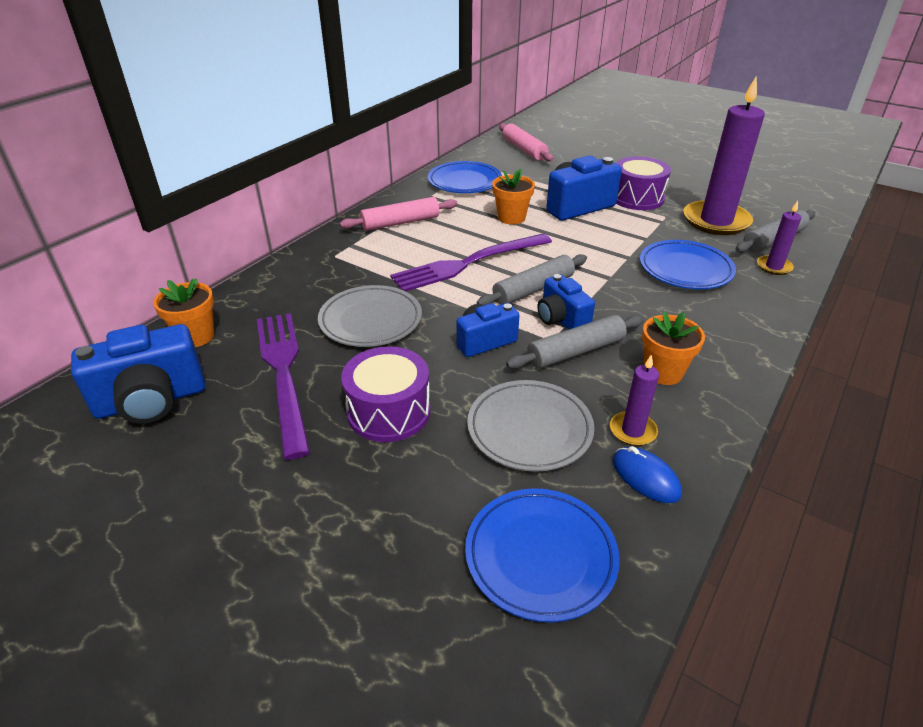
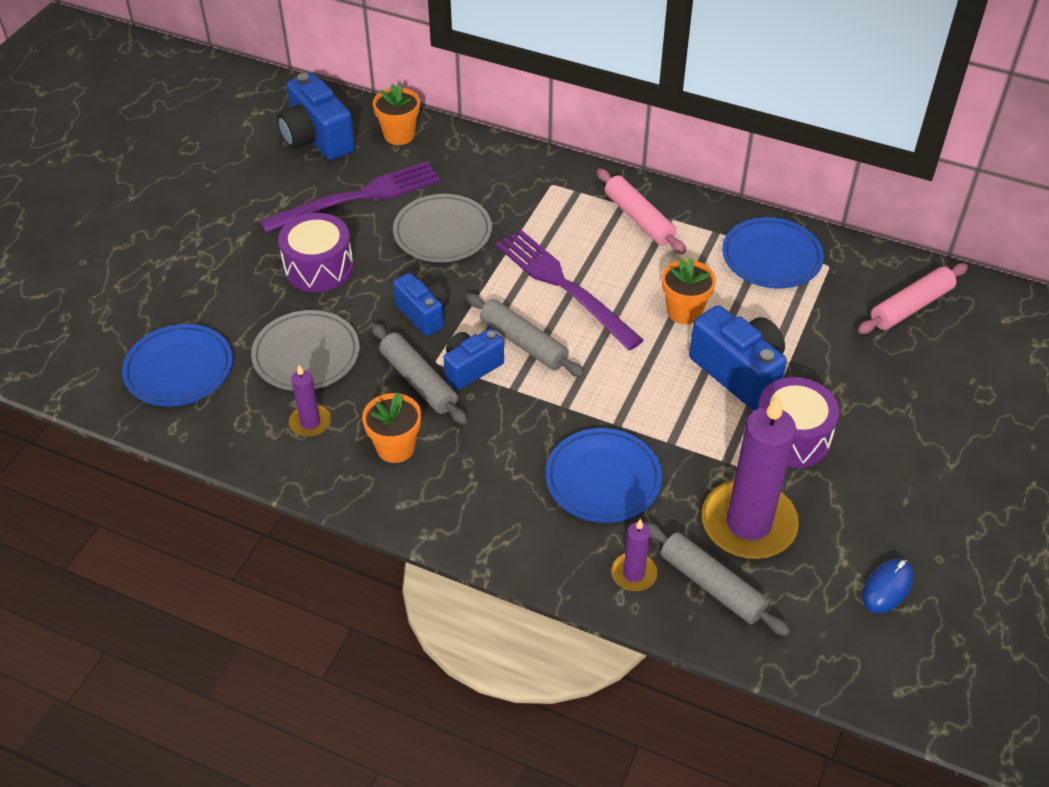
camera: 80 degrees right, 10 degrees up
blue mouse [613,446,682,503] -> blue mouse moved to [862,559,914,613]

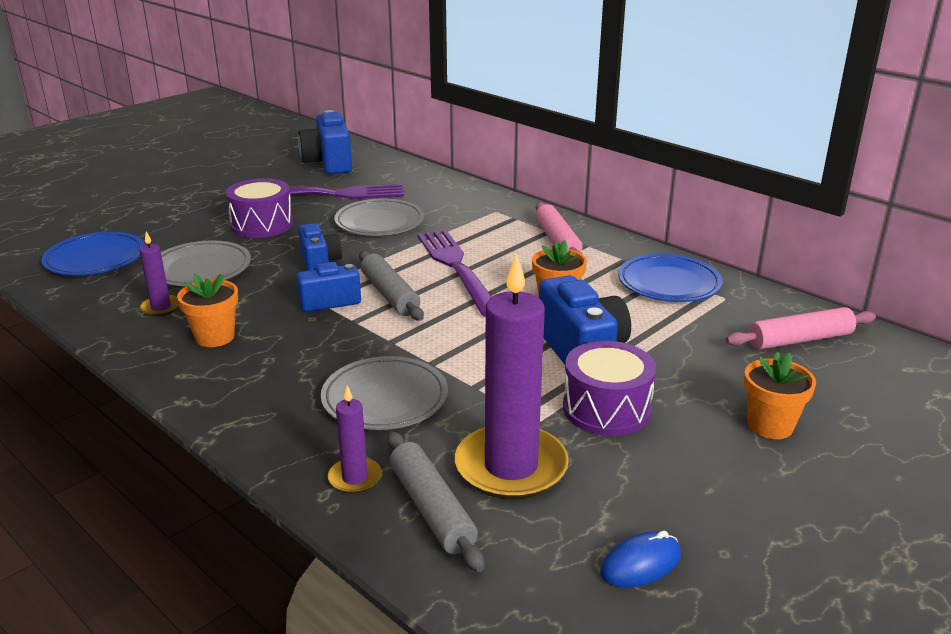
camera: 20 degrees right, 20 degrees down
grey rolling pin [371,323,468,425] -> none
orange flower pot [373,83,420,145] -> orange flower pot moved to [744,352,816,439]
blue plate [546,428,662,523] -> grey plate [321,356,448,430]

